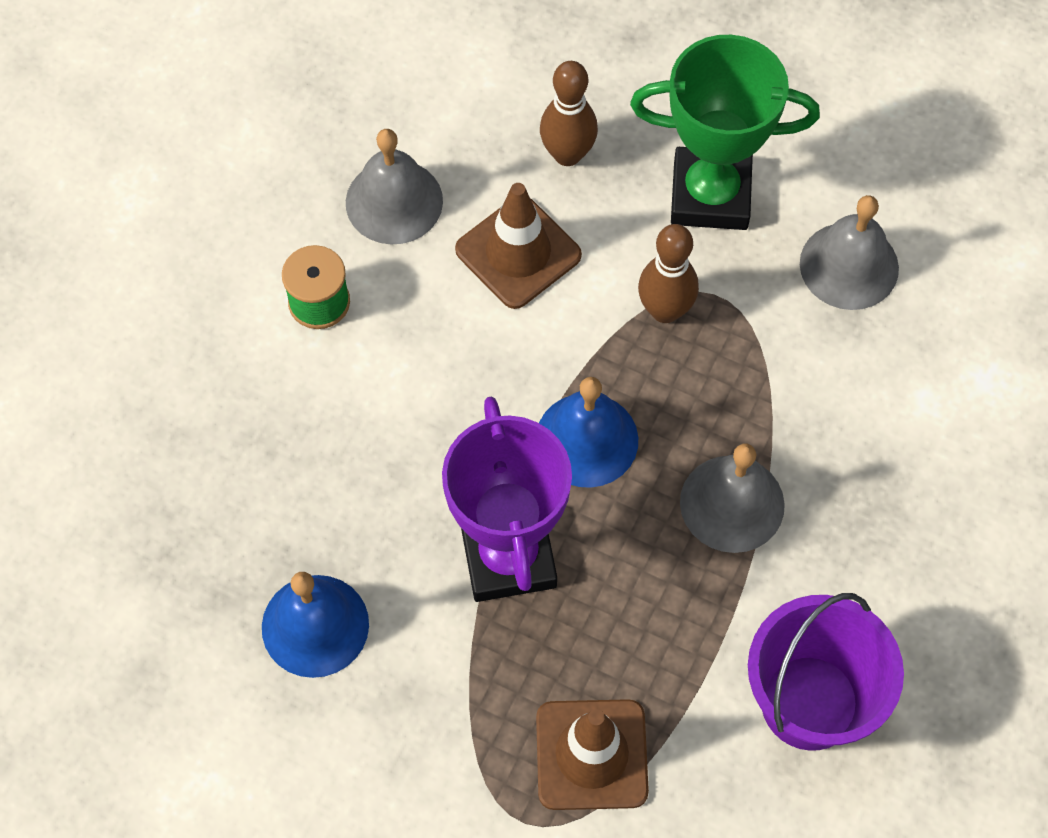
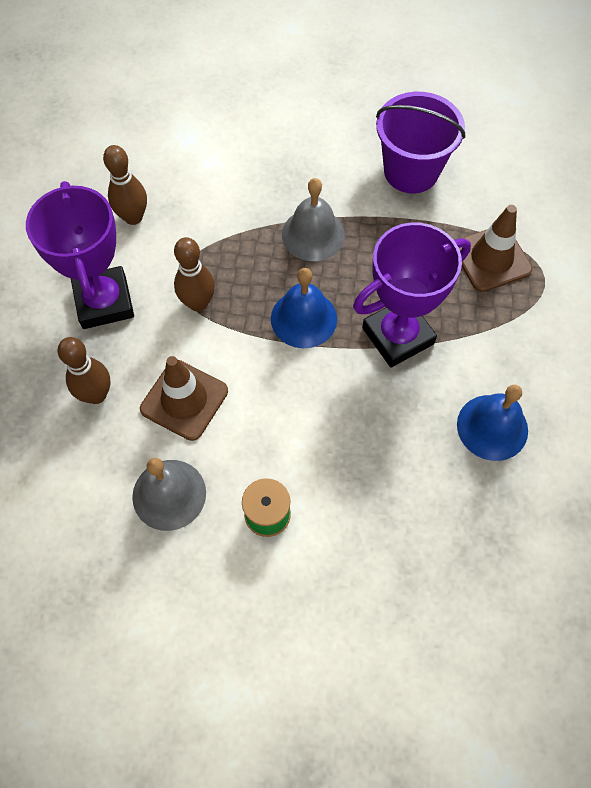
camera: 110 degrees left, 0 degrees up
green trophy [630,35,820,230] -> purple trophy [26,181,134,329]
grey bell [800,195,899,310] -> brown bowling pin [103,145,147,225]

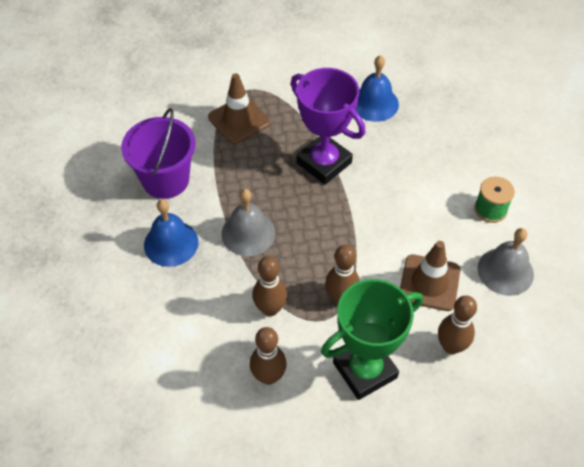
camera: 105 degrees left, 10 degrees down
purple trophy [26,181,134,329] -> green trophy [321,279,423,400]
blue bell [271,268,337,348] -> blue bell moved to [144,199,199,267]
none -> brown bowling pin [252,256,287,316]

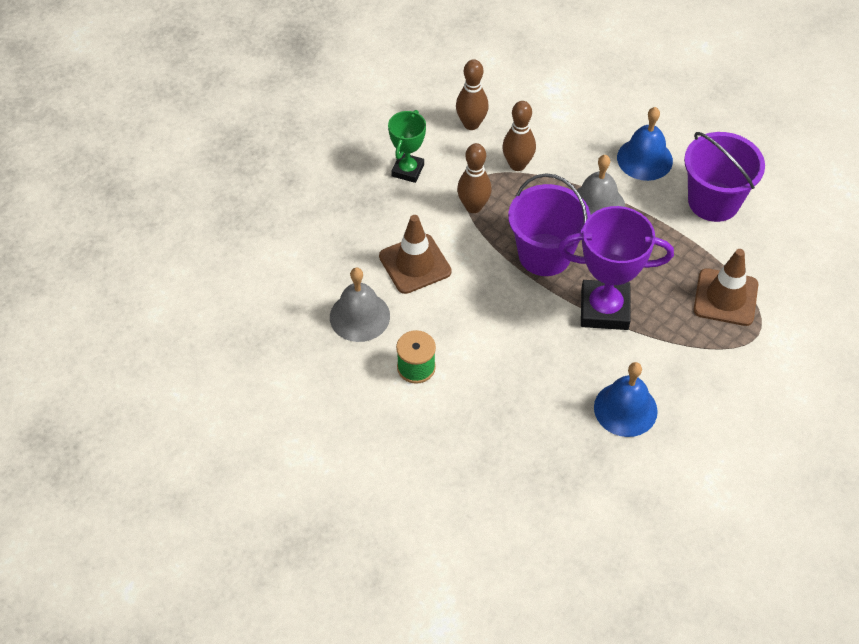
camera: 140 degrees right, 0 degrees up
green trophy [321,279,423,400] -> green trophy [388,110,426,183], size x0.59
brown bowling pin [438,295,477,354] -> none
none -> purple bucket [508,173,590,276]

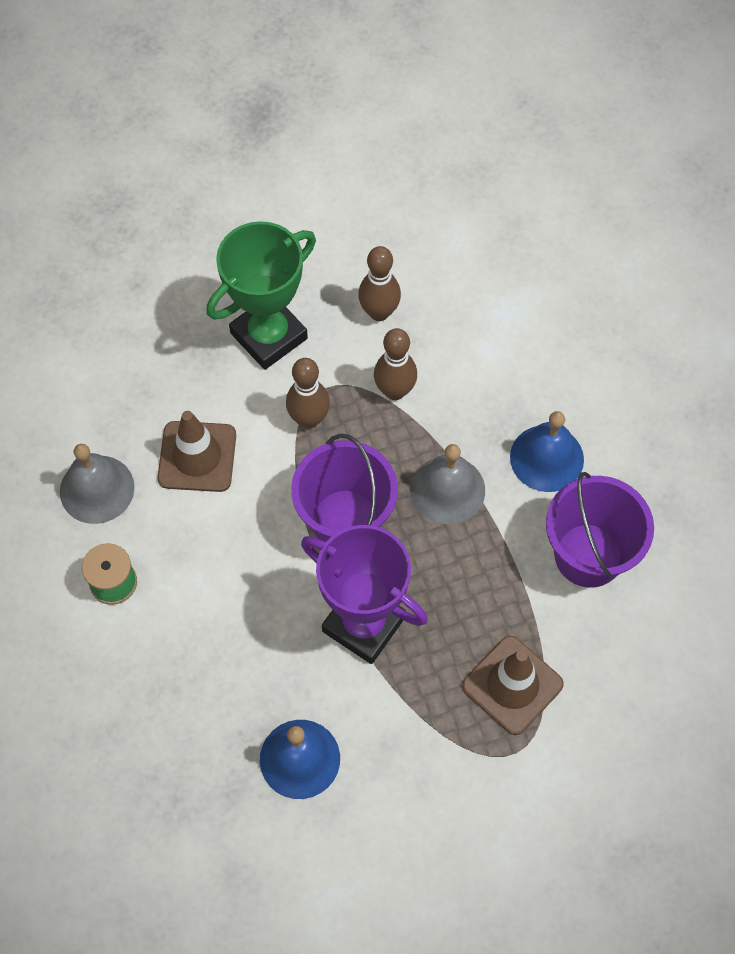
camera: 30 degrees right, 10 degrees up
green trophy [388,110,426,183] -> green trophy [206,221,316,370], size x1.70

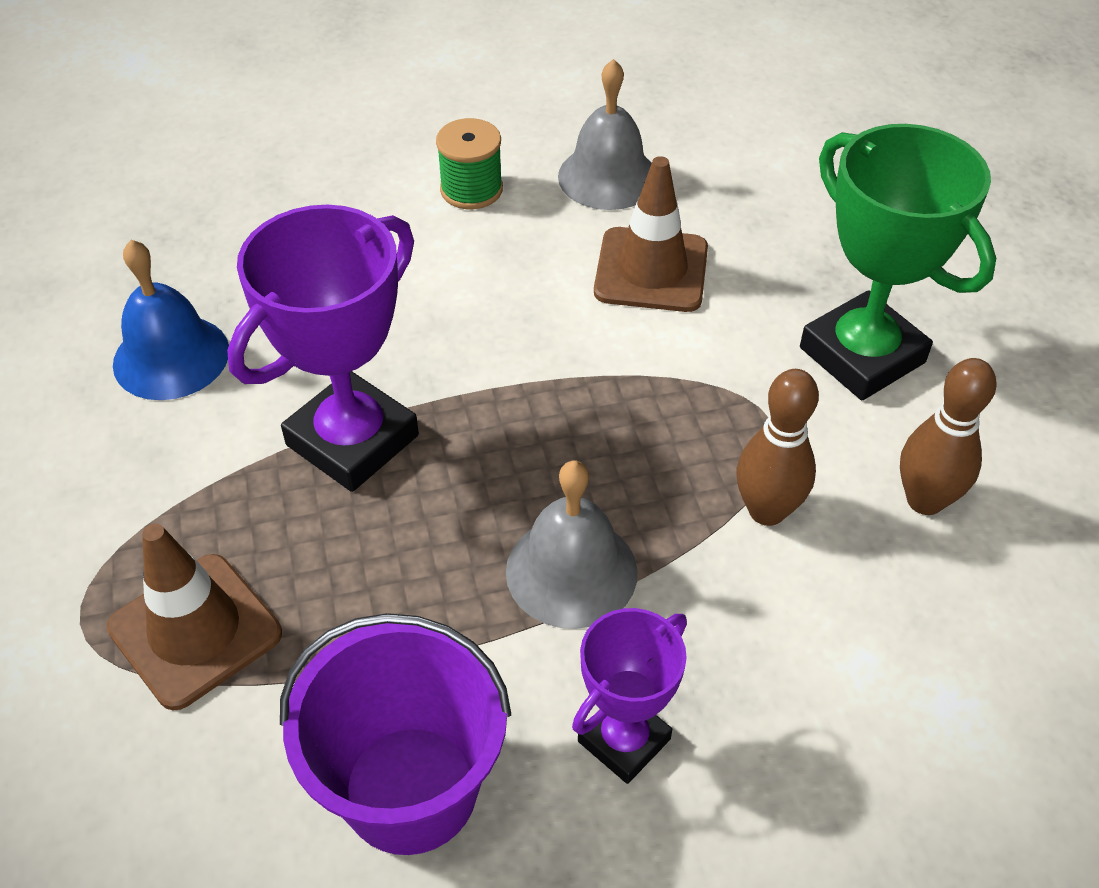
camera: 95 degrees right, 15 degrees down
brown bowling pin [286,358,330,428] -> none
purple bucket [291,434,398,542] -> none
blue bell [510,411,584,492] -> purple trophy [572,608,687,784]

